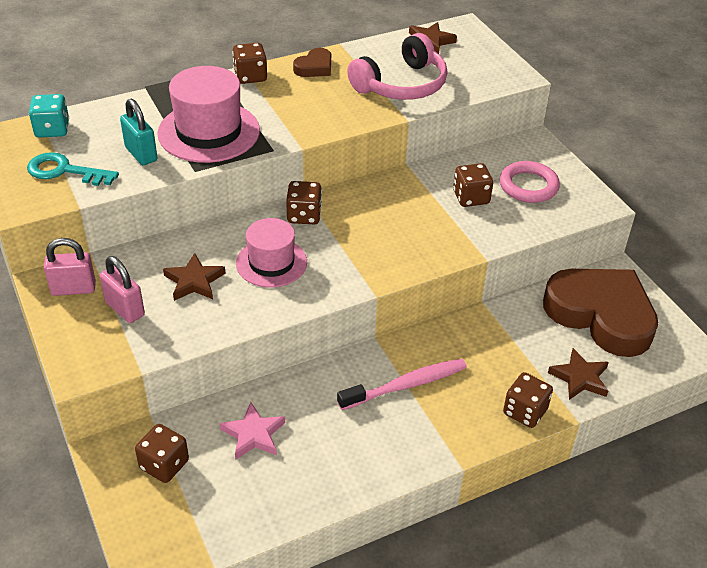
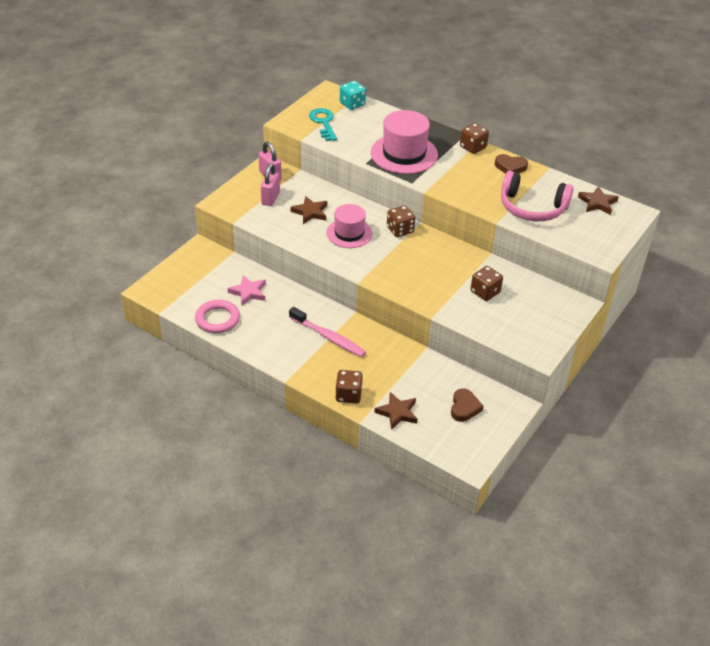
camera: 60 degrees right, 0 degrees up
turquoise padlock [120,99,157,165] -> none
brown dice [135,424,189,483] -> none
pink ring [500,161,560,203] -> pink ring moved to [195,300,240,333]
brown heart [543,269,658,357] -> brown heart [451,388,483,422], size x0.43

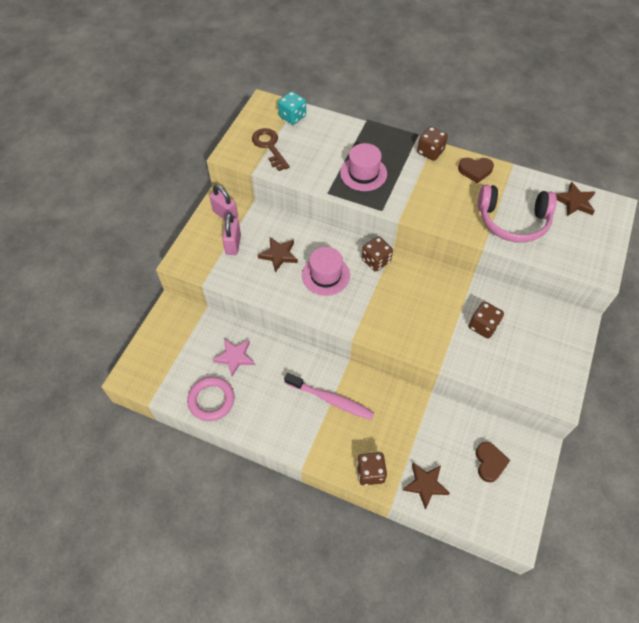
camera: 10 degrees left, 15 degrees up
turquoise key [309,108,337,141] -> brown key [252,128,290,171]
pink hat [371,110,438,174] -> pink hat [340,143,387,191], size x0.66

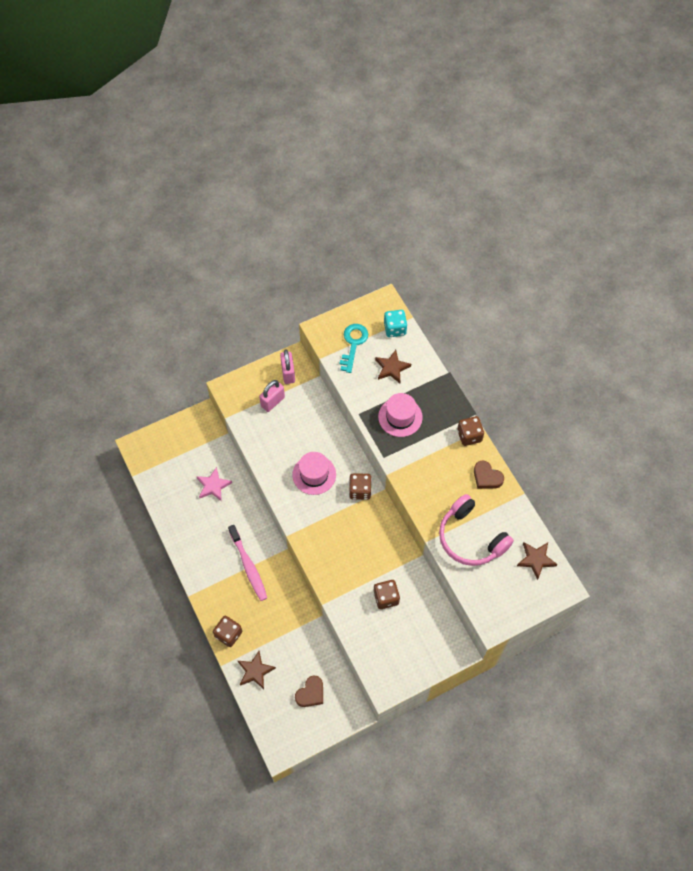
camera: 40 degrees right, 5 degrees up
pink ring [187,377,235,421] -> none
brown key [252,128,290,171] -> turquoise key [340,324,368,373]
brown star [258,237,298,272] -> brown star moved to [375,350,411,383]

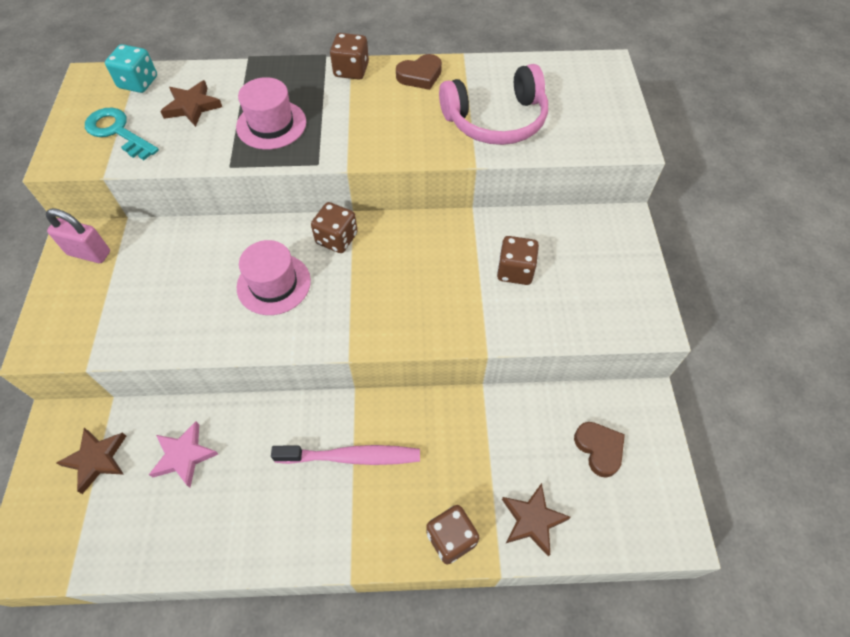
camera: 65 degrees left, 5 degrees down
pink padlock [259,380,285,412] -> none
brown star [517,542,558,580] -> brown star moved to [56,428,126,494]

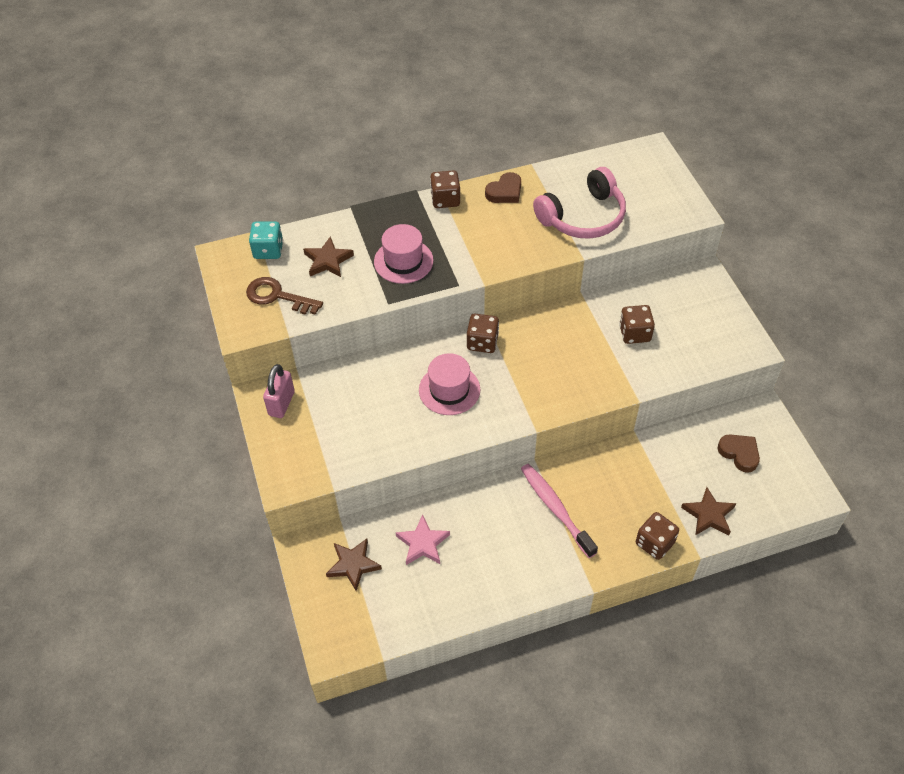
camera: 15 degrees left, 5 degrees down
pink padlock [46,208,110,263] -> pink padlock turned 75 degrees counterclockwise [263,364,295,418]
turquoise key [85,107,159,160] -> brown key [246,277,323,315]
pink toothbrush [271,445,420,465] -> pink toothbrush turned 105 degrees counterclockwise [521,464,598,558]

